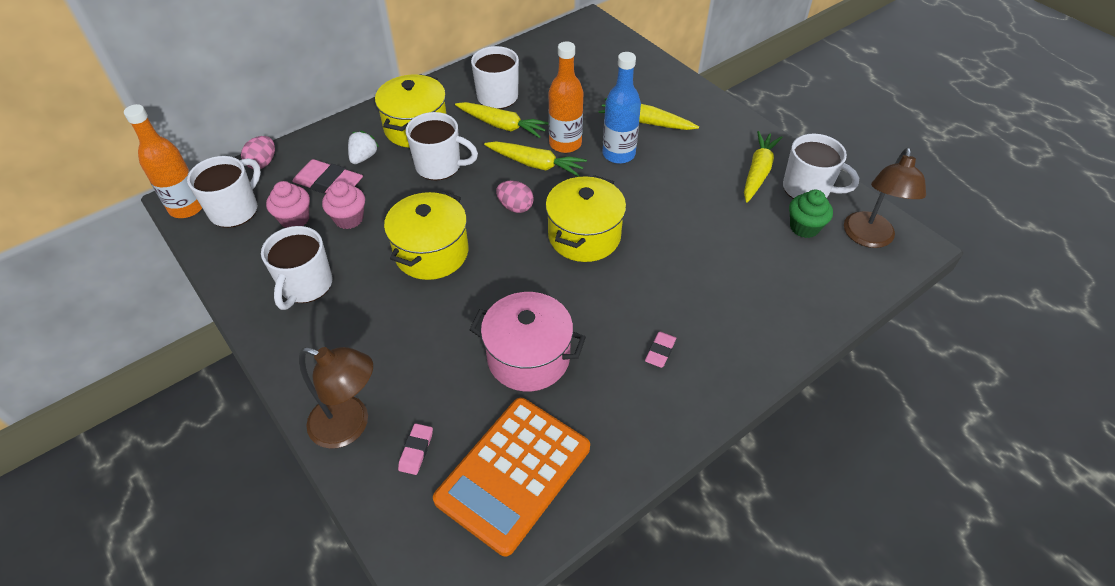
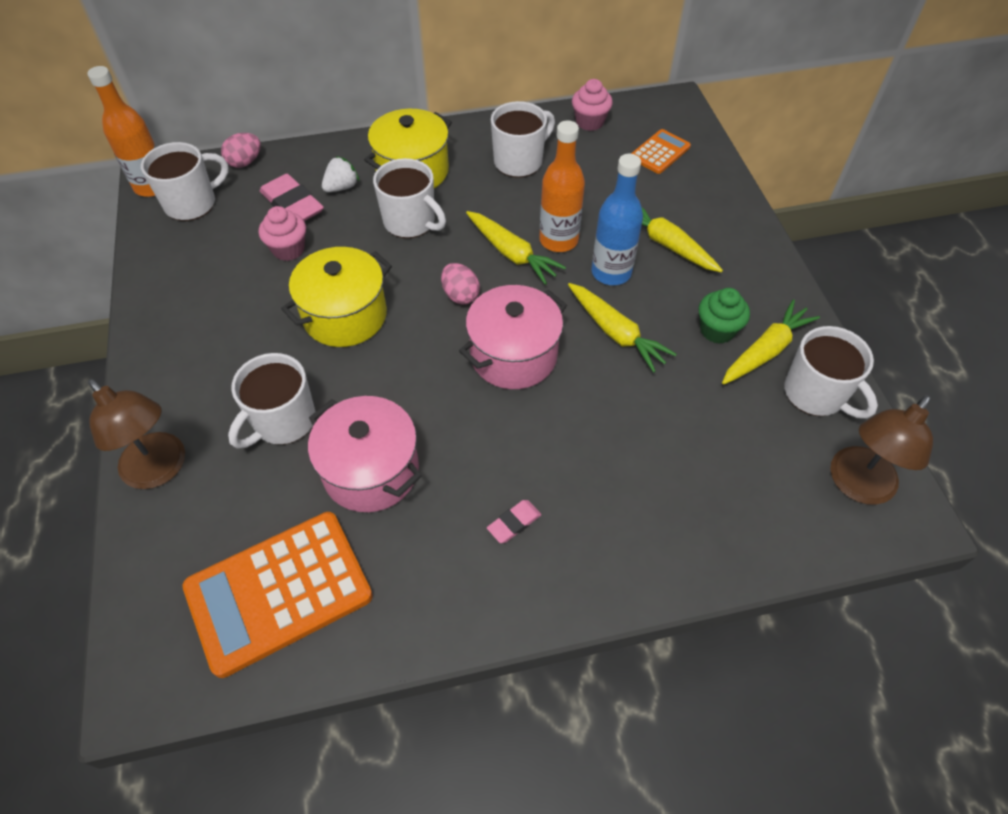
camera: 25 degrees right, 5 degrees up
white mug [261,226,333,310] -> white mug moved to [228,353,315,449]
pink cupcake [266,181,310,228] -> pink cupcake moved to [572,79,613,131]
pink eraser [398,424,433,475] -> none
yellow carrot [455,102,549,138] -> yellow carrot moved to [568,283,676,373]
yellow pot [545,175,626,262] -> pink pot [459,285,567,389]
green cupcake [789,190,833,238] -> green cupcake moved to [698,288,750,344]
none -> orange calculator [631,129,691,174]

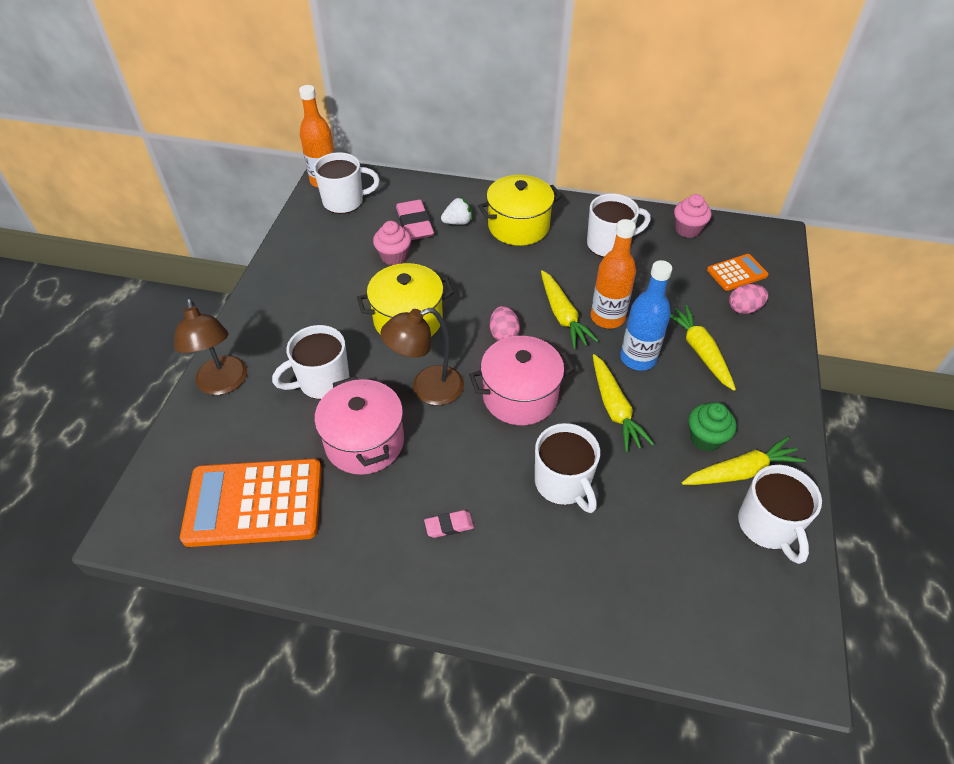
camera: 25 degrees right, 5 degrees down
pink egg [221,133,261,168] -> pink egg moved to [729,284,768,314]
white mug [373,158,446,238] -> white mug moved to [535,423,600,513]
brown lamp [830,395,933,505] -> brown lamp moved to [381,308,464,405]

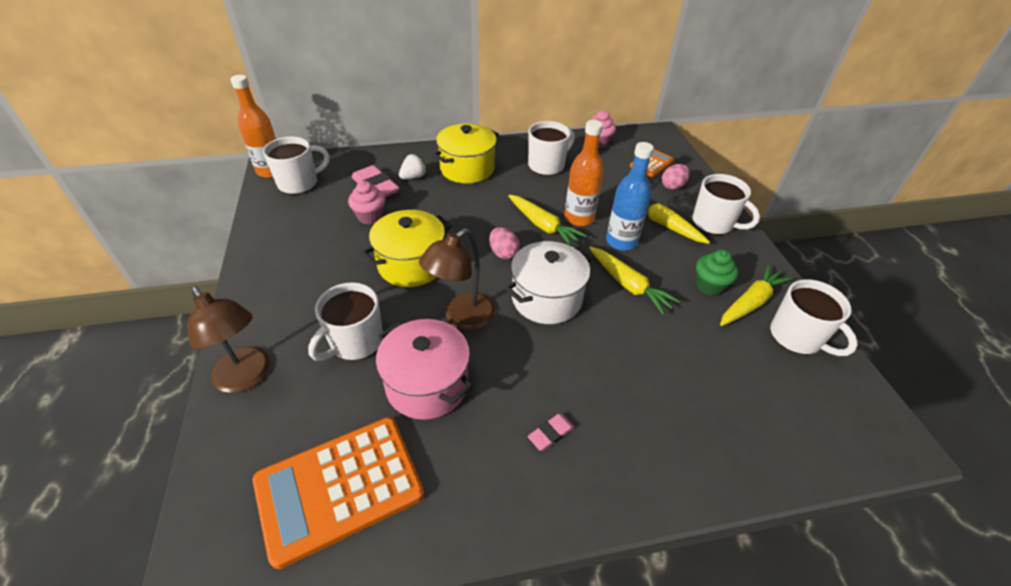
camera: 25 degrees left, 5 degrees down
pink pot [469,336,575,425] -> white pot [505,241,592,324]
white mug [535,423,600,513] -> white mug moved to [692,174,760,235]

